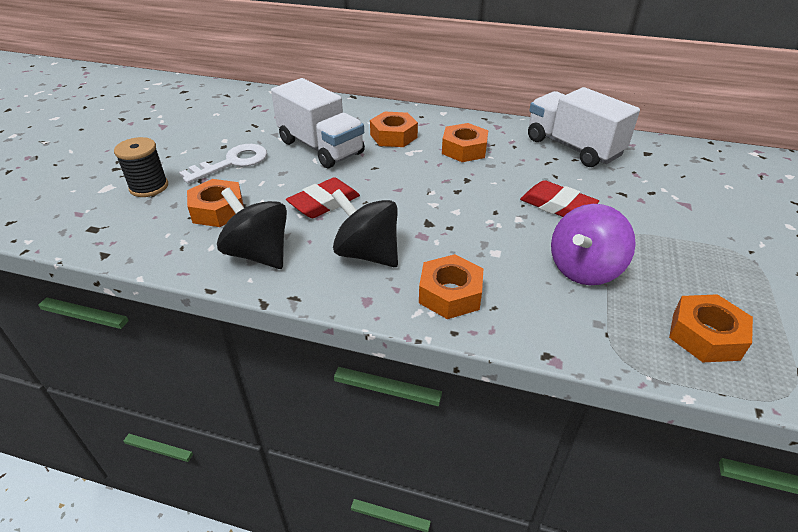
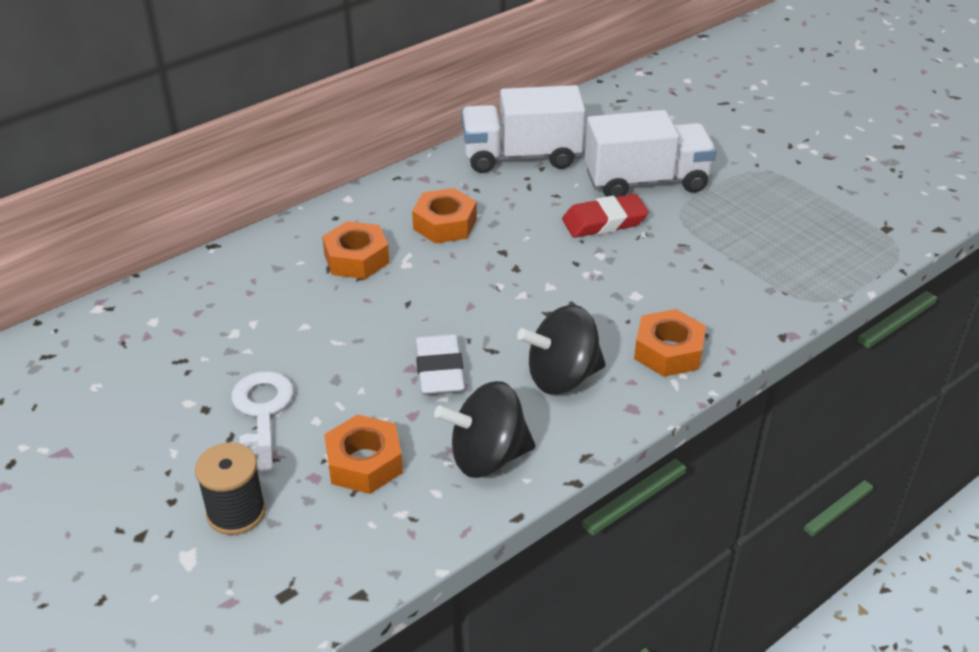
camera: 55 degrees left, 0 degrees up
white truck [271,78,365,168] -> white truck moved to [585,110,716,197]
red eraser [286,177,360,218] -> white eraser [416,334,465,395]
purple spinning top [551,204,636,285] -> none
orange nut [669,294,753,362] -> none

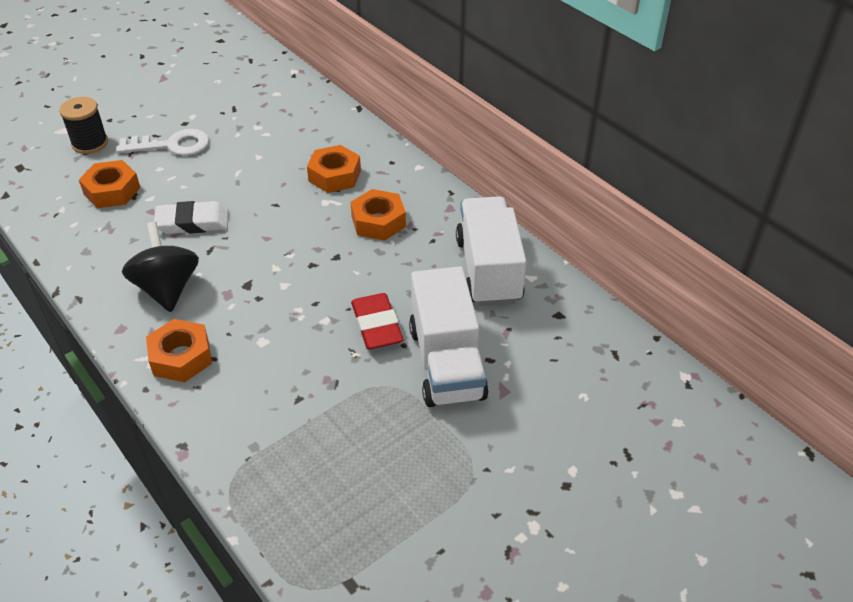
camera: 90 degrees right, 5 degrees up
black spinning top [434,381,536,478] -> none

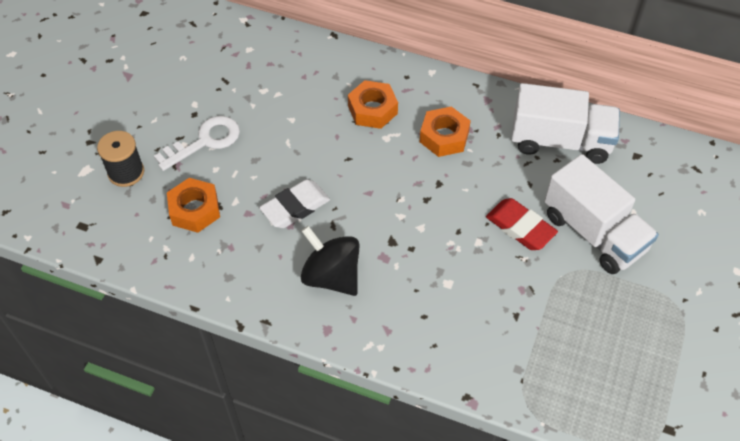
camera: 30 degrees left, 10 degrees up
orange nut [146,319,212,382] -> none
white truck [456,196,527,306] -> white truck turned 135 degrees clockwise [511,83,620,164]

